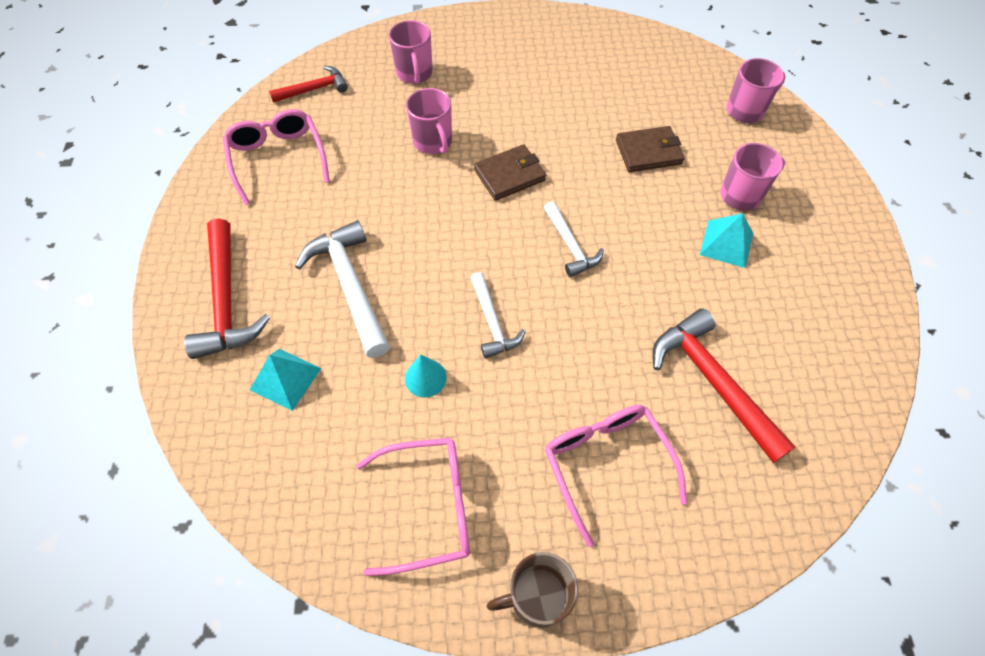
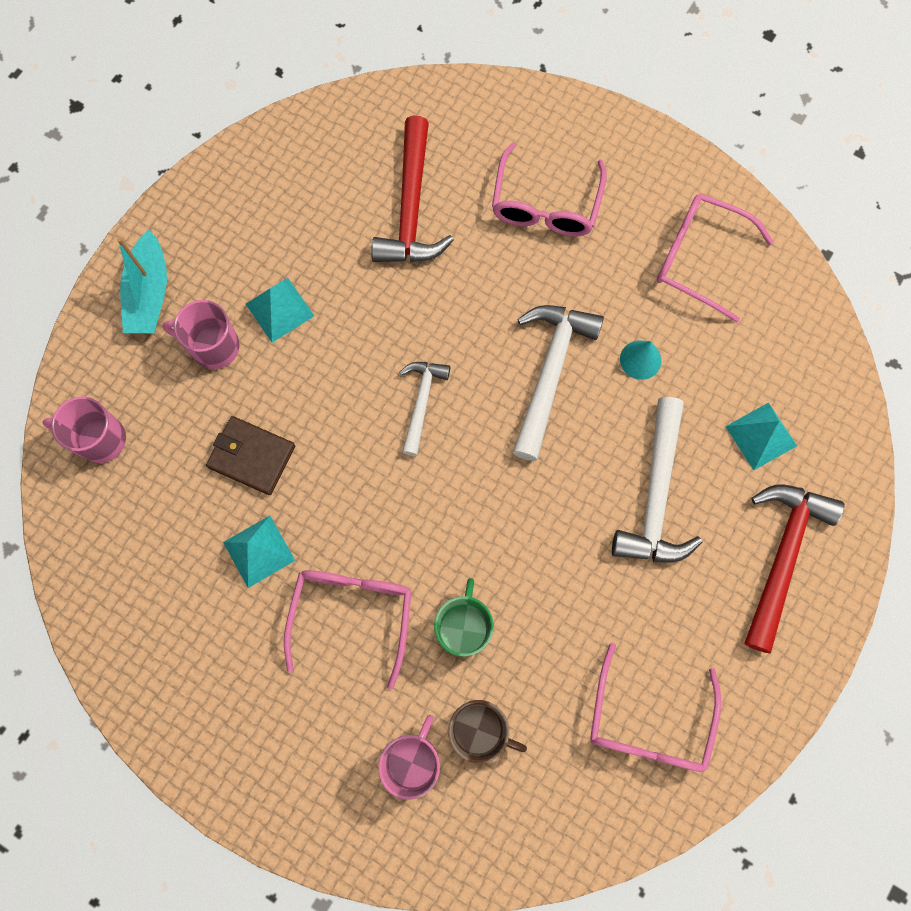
camera: 145 degrees left, 15 degrees up
red hammer [269,66,348,103] -> none
pink mug [406,88,452,154] -> green mug [434,578,494,657]
white hammer [470,272,526,358] -> white hammer [513,305,604,461], size x1.68
brown wallet [474,144,546,201] -> none
brown mug [487,552,578,628] -> brown mug moved to [448,700,527,763]
none -> turquoise boat [117,230,167,333]
none -> turquoise pyramid [223,516,295,588]
none -> pink glasses [284,570,412,690]

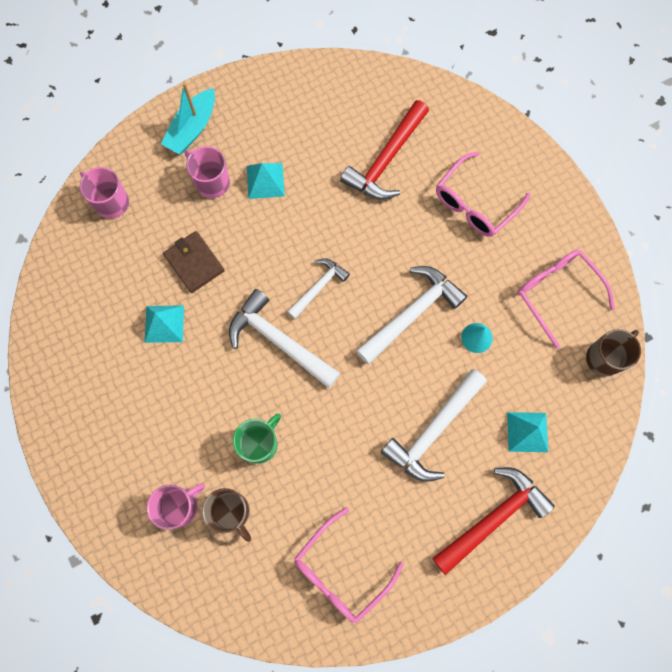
camera: 30 degrees right, 0 degrees up
pink glasses [284,570,412,690] -> none
none -> white hammer [229,289,340,388]
none -> brown mug [586,329,641,377]

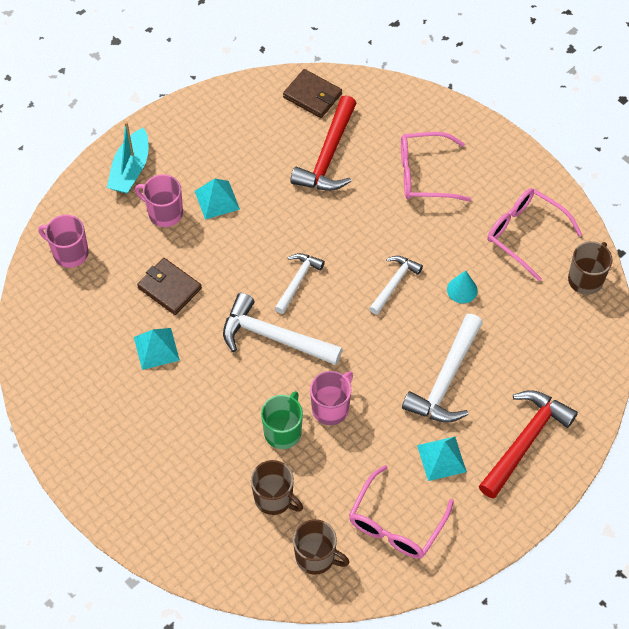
camera: 15 degrees left, 15 degrees down
pink mug [147,483,205,530] -> pink mug moved to [310,371,353,425]
white hammer [356,266,467,364] -> white hammer [369,256,423,315], size x0.60
pink glasses [436,152,530,237] -> pink glasses turned 60 degrees clockwise [401,132,471,202]
turquoise pyramid [507,412,548,452] -> turquoise pyramid moved to [417,437,467,481]
none -> brown wallet [283,69,342,118]
none -> brown mug [293,519,349,575]

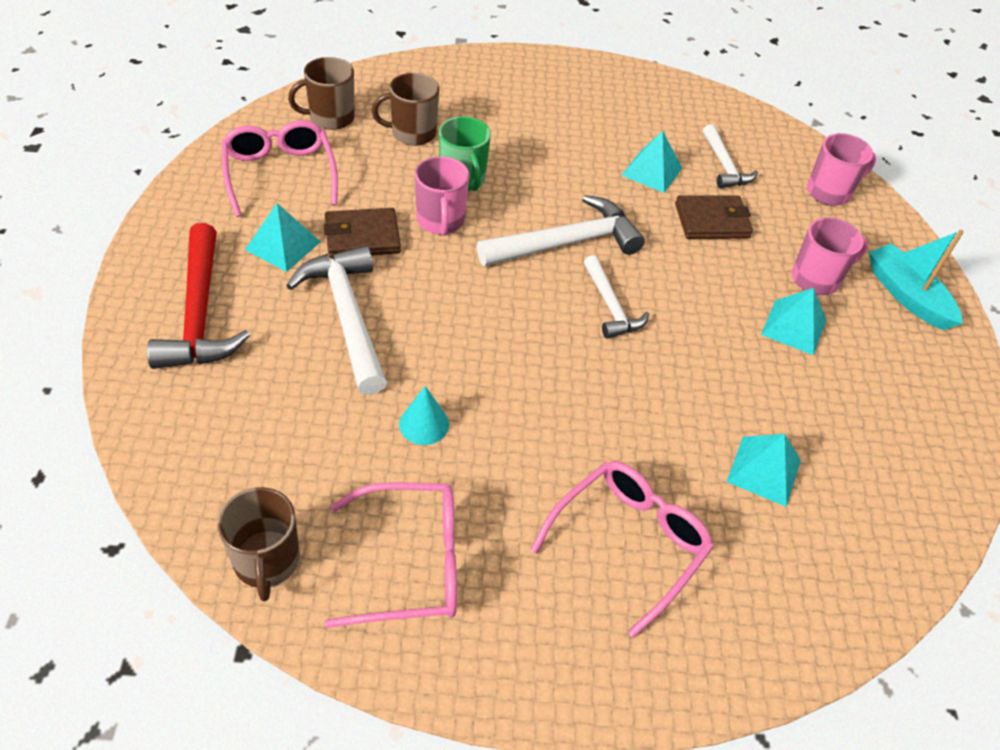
camera: 130 degrees right, 10 degrees down
brown wallet [283,69,342,118] -> brown wallet moved to [324,208,401,258]
red hammer [290,95,357,191] -> turquoise pyramid [727,434,801,507]
white hammer [369,256,423,315] -> white hammer moved to [703,124,758,188]

